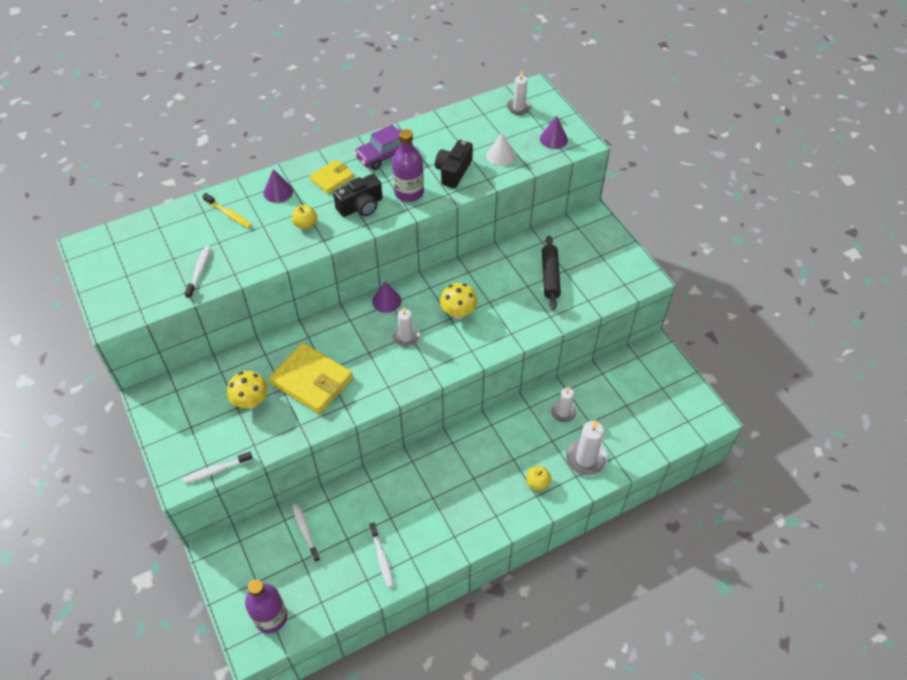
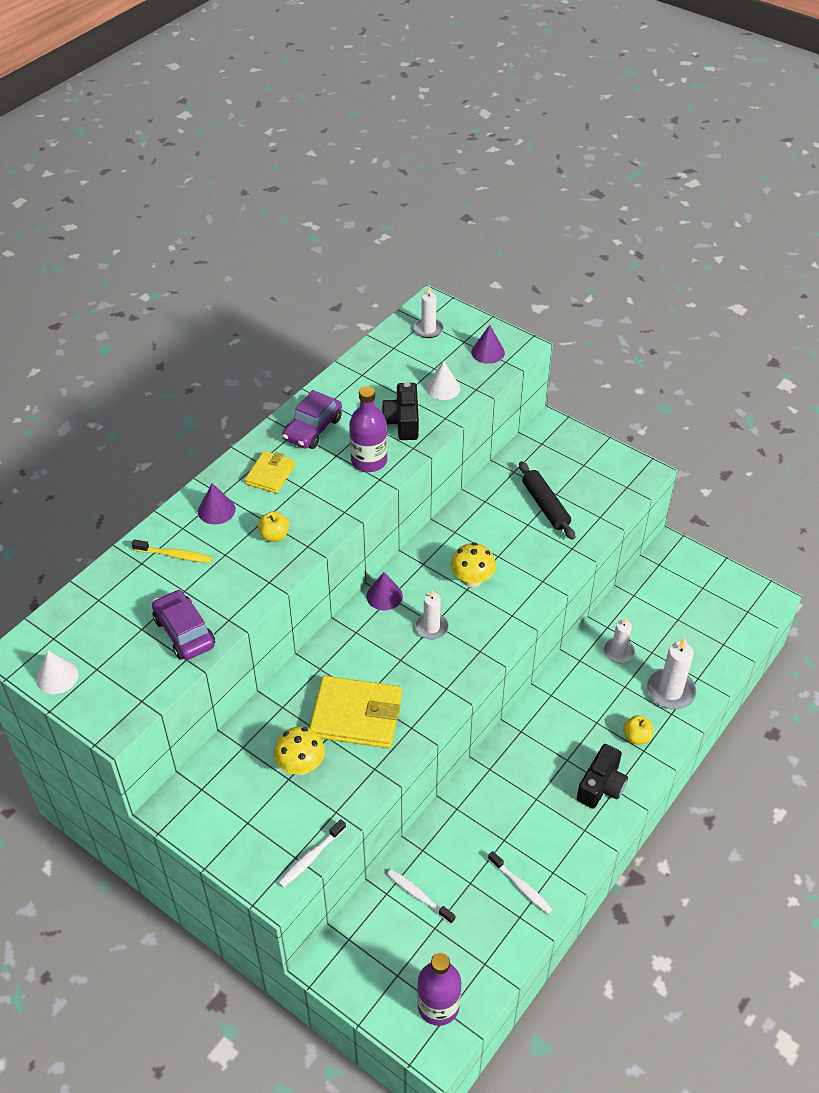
camera: 25 degrees left, 5 degrees down
white toothbrush [184,246,211,299] -> purple car [152,589,215,660]
black camera [333,174,382,217] -> black camera moved to [577,744,628,808]
none -> white cone [36,651,78,694]

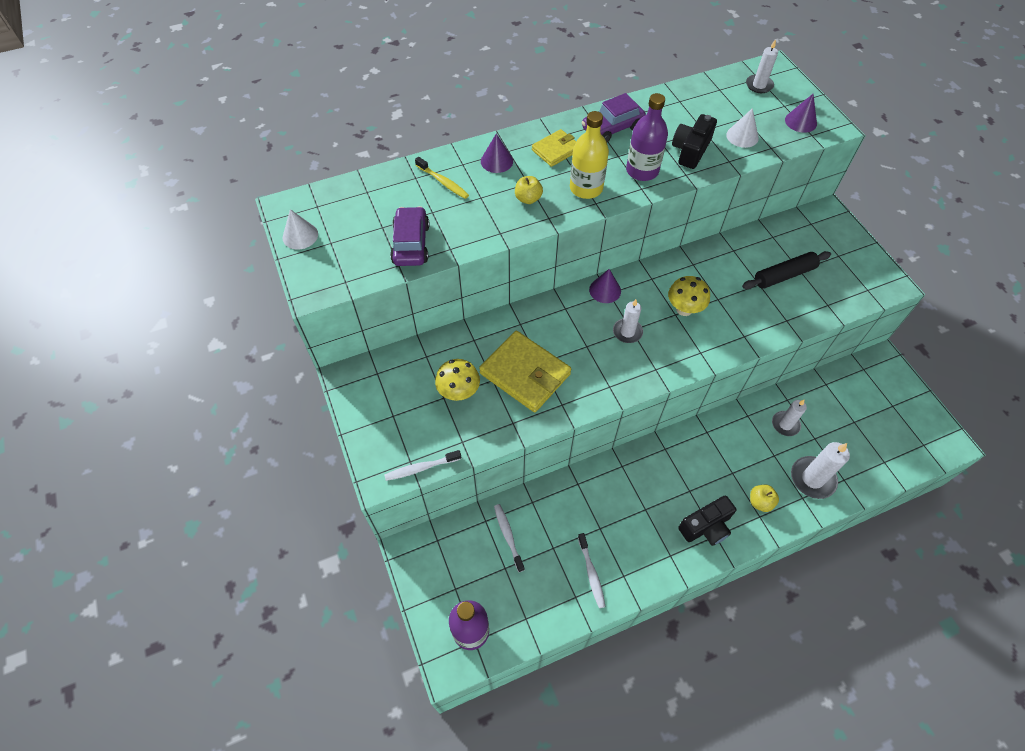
camera: 30 degrees right, 10 degrees up
black rolling pin [519,461,575,540] -> black rolling pin turned 60 degrees clockwise [742,251,831,289]
none -> yellow bottle [570,111,609,199]

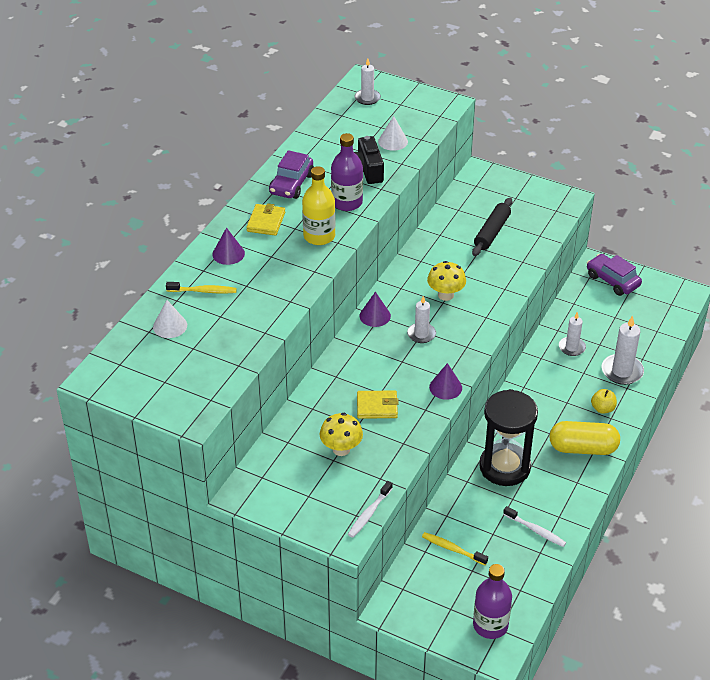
camera: 40 degrees left, 15 degrees down
white cone [283,209,318,250] -> white cone moved to [153,300,187,338]
purple car [390,206,429,266] -> purple car moved to [587,254,642,296]
yellow wallet [479,331,571,412] -> yellow wallet [357,391,399,418], size x0.57
white toothbrush [494,504,525,572] -> yellow toothbrush [422,532,488,565]
yellow apple [515,176,543,204] -> none
black camera [678,495,736,546] -> yellow capsule [549,421,620,455]
purple cone [785,94,817,133] -> purple cone moved to [429,363,462,400]
none -> black hourglass [479,389,538,486]

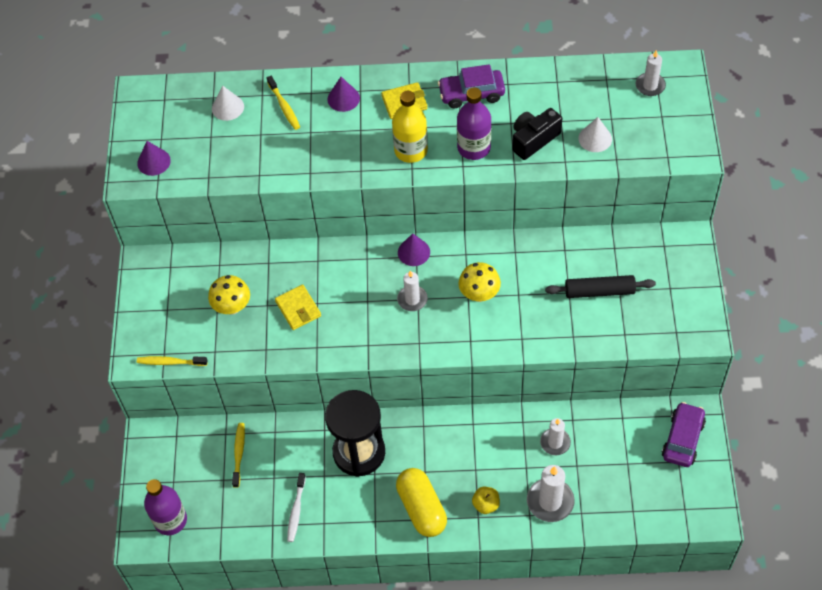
camera: 65 degrees right, 15 degrees up
white toothbrush [348,481,393,538] -> yellow toothbrush [137,356,208,366]
purple cone [429,363,462,400] -> purple cone moved to [137,141,171,176]

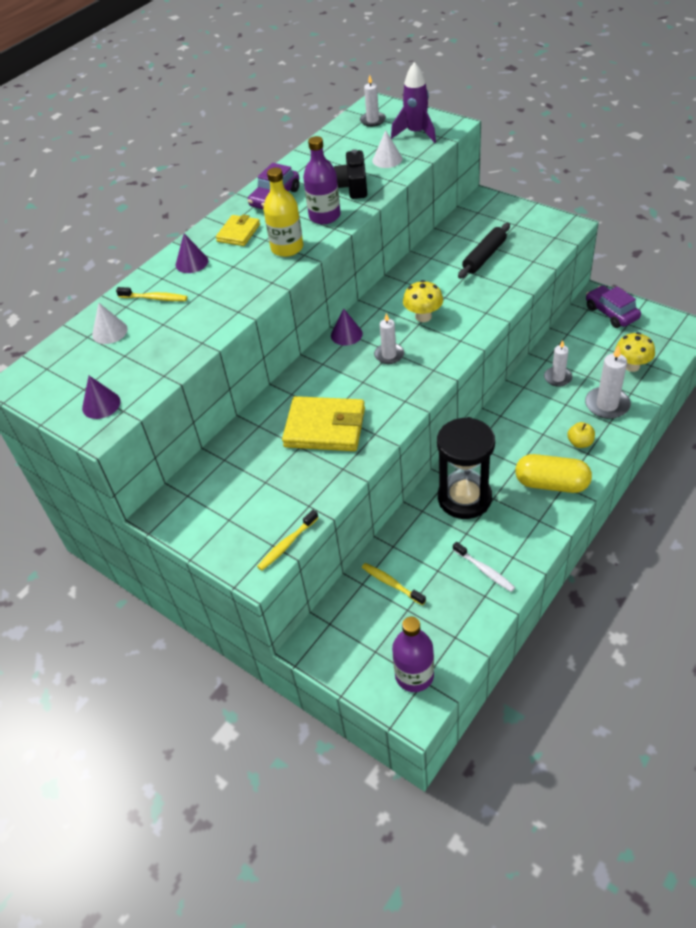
camera: 50 degrees left, 10 degrees down
yellow mushroom [208,275,250,314] -> yellow mushroom moved to [615,332,655,372]
yellow wallet [275,285,321,330] -> yellow wallet [282,396,365,451], size x1.76
none -> purple rocket [391,62,436,143]

